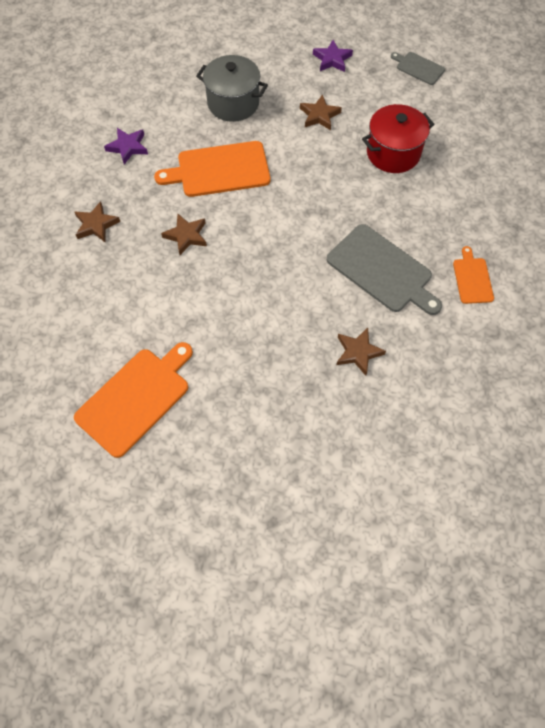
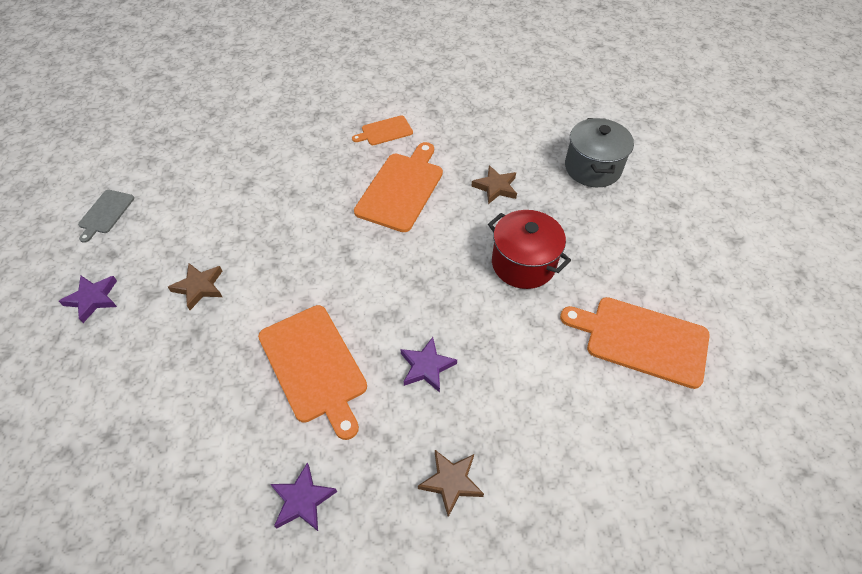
camera: 110 degrees left, 10 degrees down
brown star [161,213,207,255] -> purple star [401,337,457,393]
grey pot [196,55,268,122] -> grey pot moved to [565,118,634,187]
grey cutting board [327,224,442,315] -> orange cutting board [354,142,443,232]
red pot [362,104,435,173] -> red pot moved to [488,210,571,289]

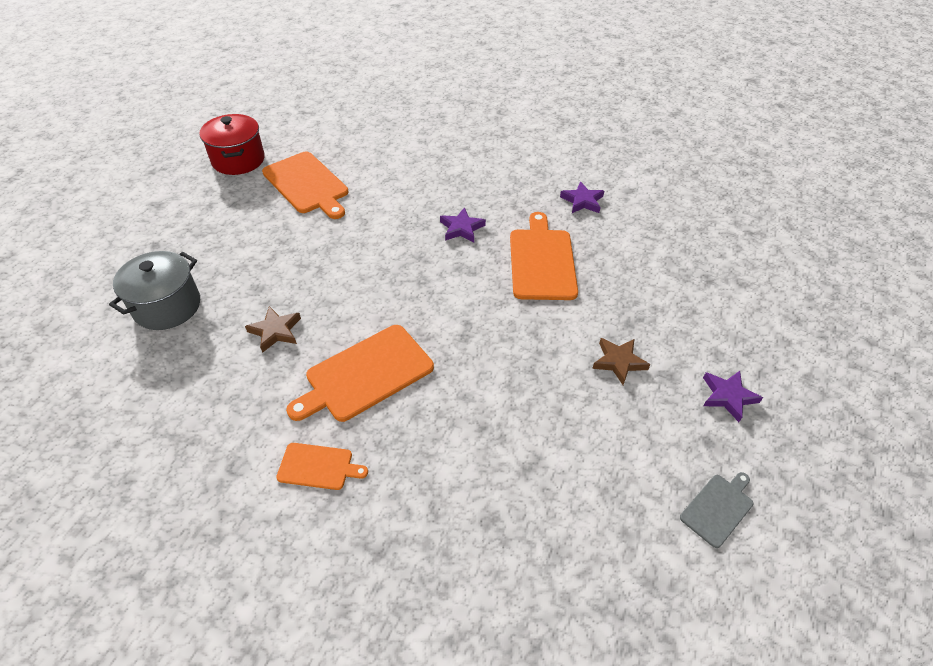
camera: 150 degrees left, 5 degrees down
brown star [418,450,484,517] -> none
red pot [488,210,571,289] -> red pot moved to [199,114,265,175]

